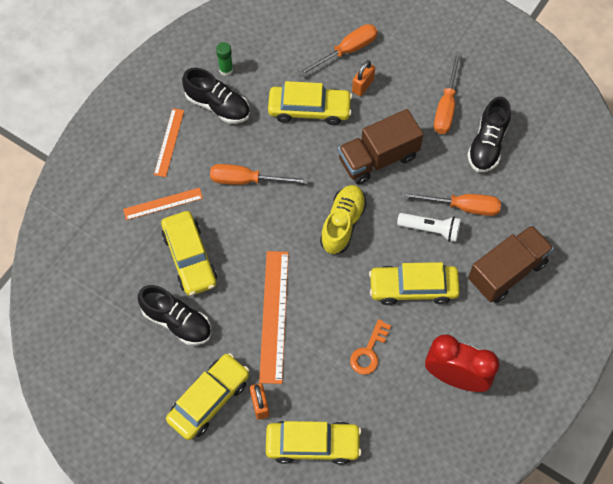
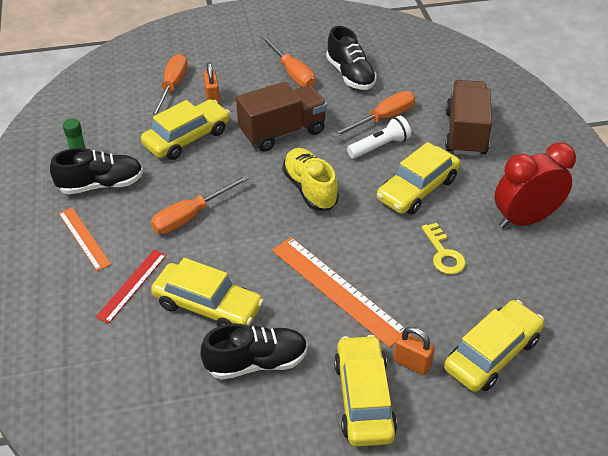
camera: 45 degrees left, 20 degrees down
orange ruler [123,188,203,220] -> red ruler [96,250,167,324]
brown truck [338,109,423,185] -> brown truck turned 135 degrees counterclockwise [236,81,327,152]
orange key [350,319,391,375] -> yellow key [421,223,466,274]

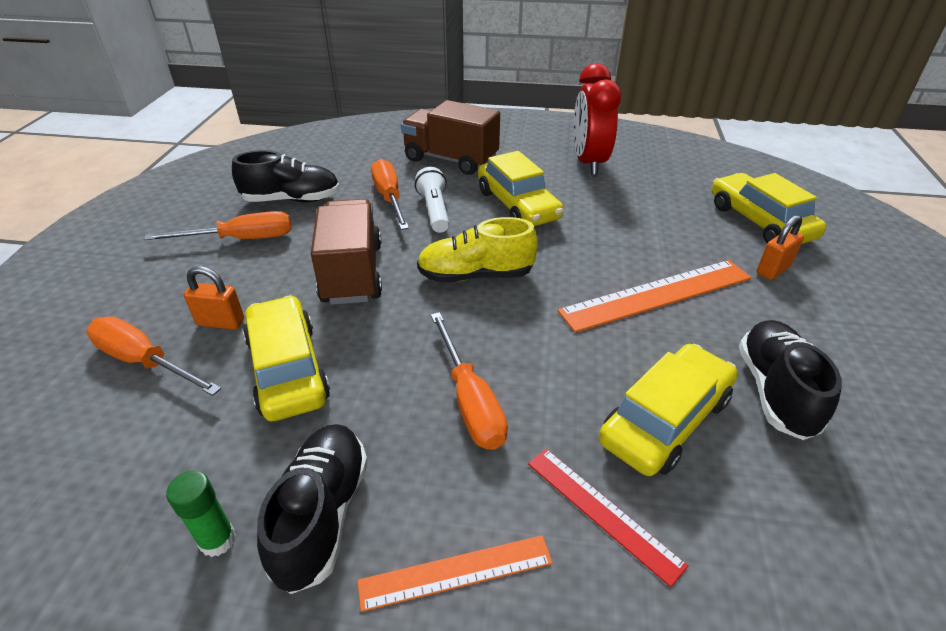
camera: 70 degrees left, 5 degrees down
yellow car [334,335,397,447] -> none
yellow key [421,223,466,274] -> none

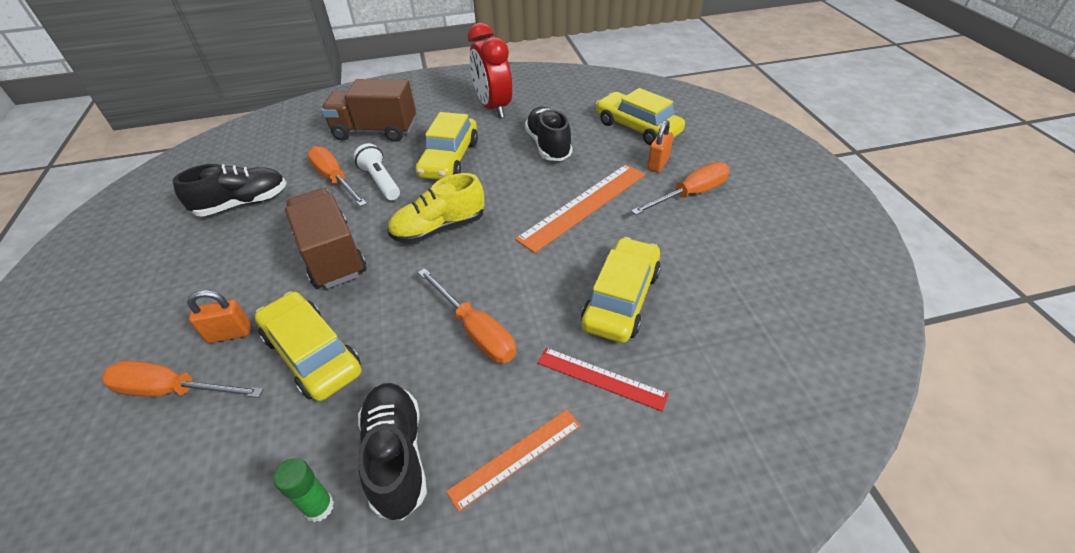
camera: 20 degrees left, 5 degrees up
orange screwdriver [144,211,292,240] -> orange screwdriver moved to [631,162,730,215]
yellow car [478,151,564,226] -> yellow car turned 60 degrees clockwise [415,112,478,180]
black shoe [739,320,842,440] -> black shoe moved to [525,107,573,161]

